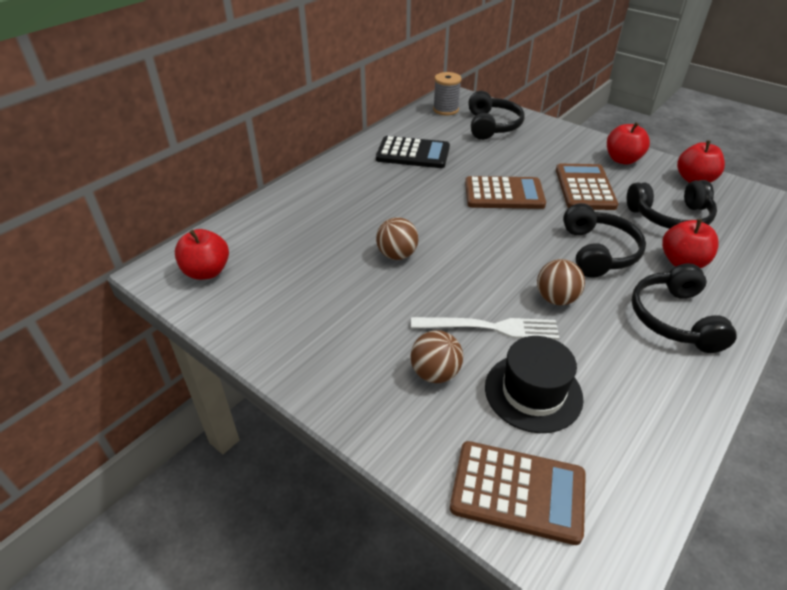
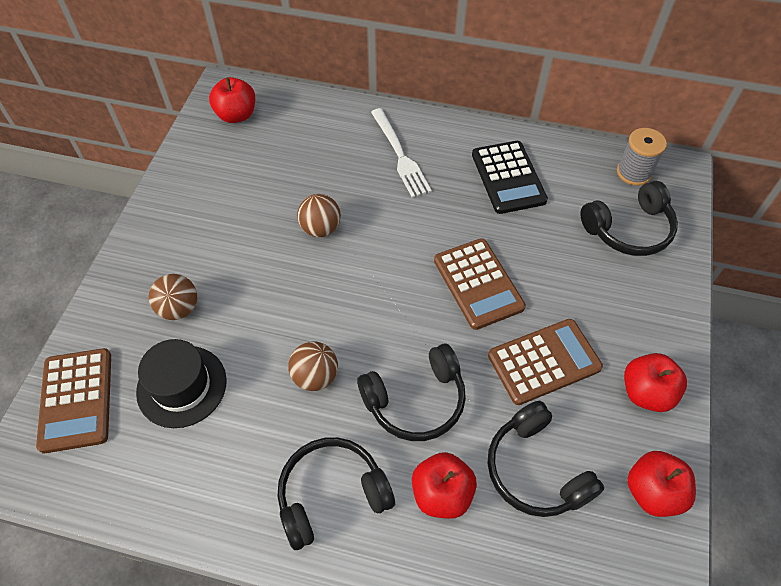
camera: 65 degrees right, 15 degrees up
white fork [411,317,559,340] -> white fork moved to [371,108,432,198]

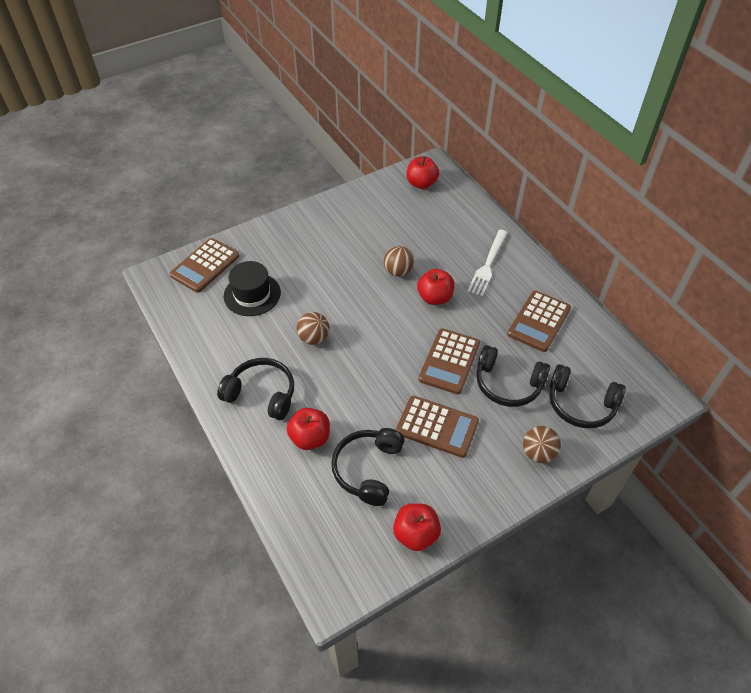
camera: 45 degrees right, 5 degrees down
brown ball [149,274,197,320] -> brown ball moved to [523,426,561,463]
black headphones [357,344,466,441] -> black headphones moved to [476,345,550,407]
black calculator [472,141,548,214] -> brown calculator [507,291,571,352]
grey spool [617,128,667,186] -> none
red apple [624,353,687,412] -> red apple moved to [417,269,454,305]

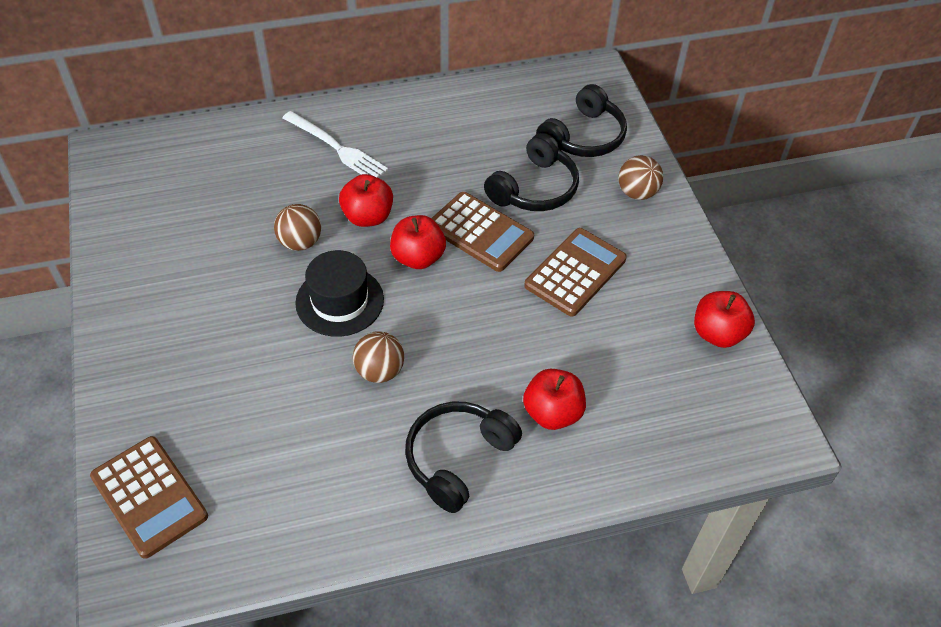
camera: 75 degrees left, 0 degrees up
black hat [224,261,281,316] -> black hat moved to [295,250,384,337]
black headphones [331,428,405,506] -> none
red apple [407,156,439,189] -> red apple moved to [390,215,446,269]
brown calculator [507,291,571,352] -> none

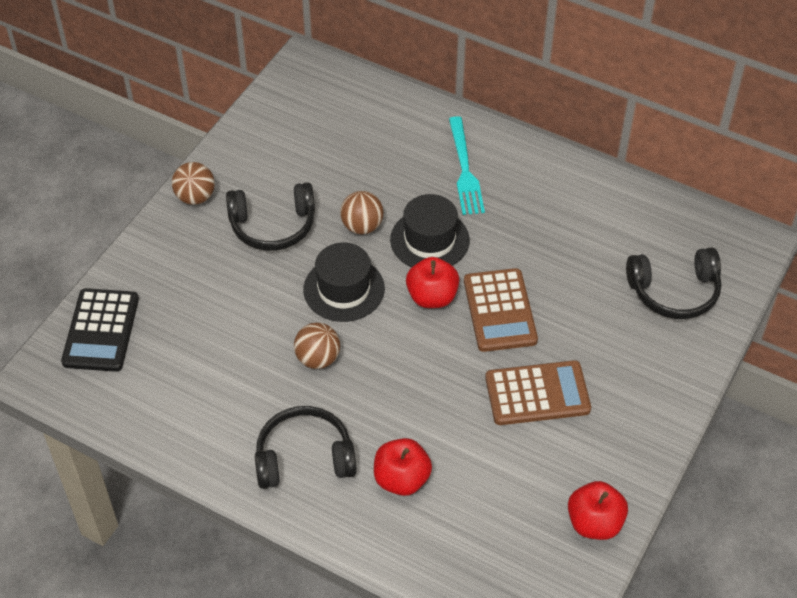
camera: 45 degrees right, 0 degrees up
brown calculator [90,436,208,559] -> black calculator [61,288,139,372]
white fork [283,111,388,178] -> turquoise fork [449,116,485,215]
red apple [339,174,393,227] -> black hat [390,194,470,267]
black headphones [484,133,579,211] -> black headphones moved to [226,182,315,251]
brown ball [618,155,663,200] -> brown ball moved to [172,162,215,205]

